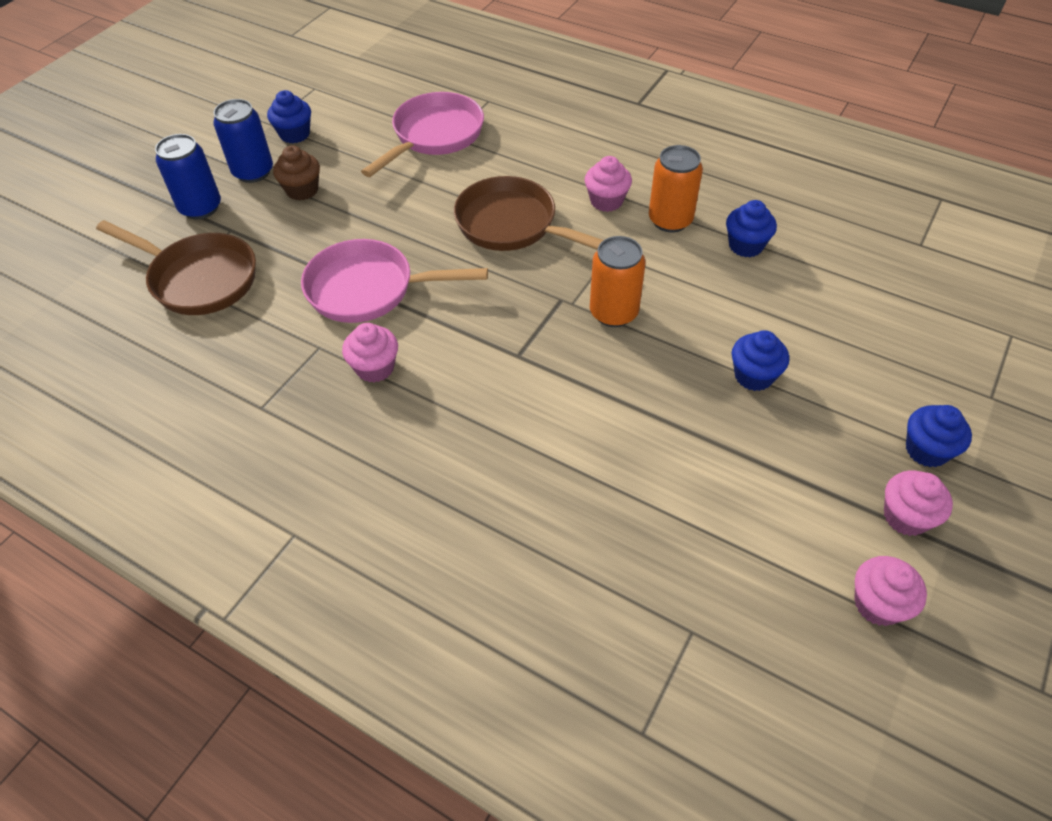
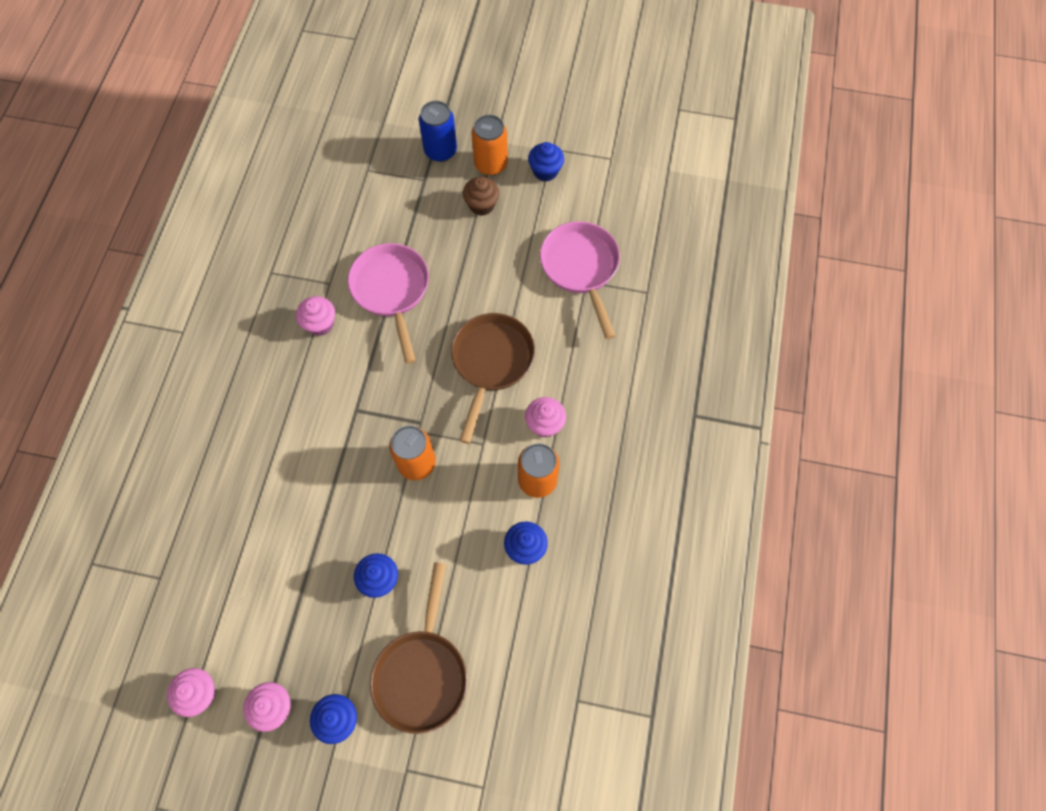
camera: 70 degrees right, 15 degrees up
brown pan [96,220,256,315] -> brown pan moved to [370,562,468,734]
blue can [213,99,273,183] -> orange can [472,115,508,176]
pink pan [361,92,484,177] -> pink pan turned 120 degrees counterclockwise [540,221,620,339]

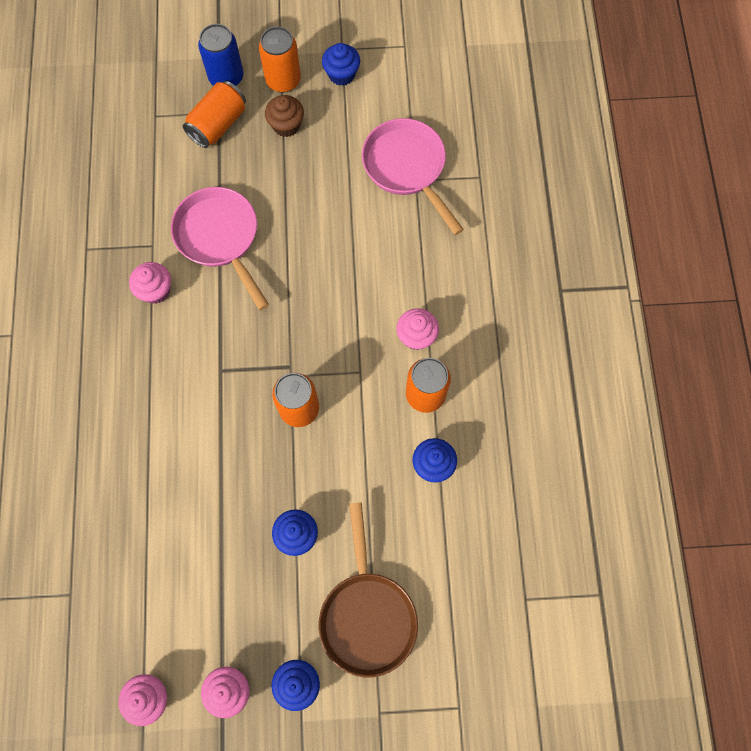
camera: 15 degrees left, 5 degrees up
brown pan [451,313,535,444] -> none
none -> orange can [183,81,246,148]

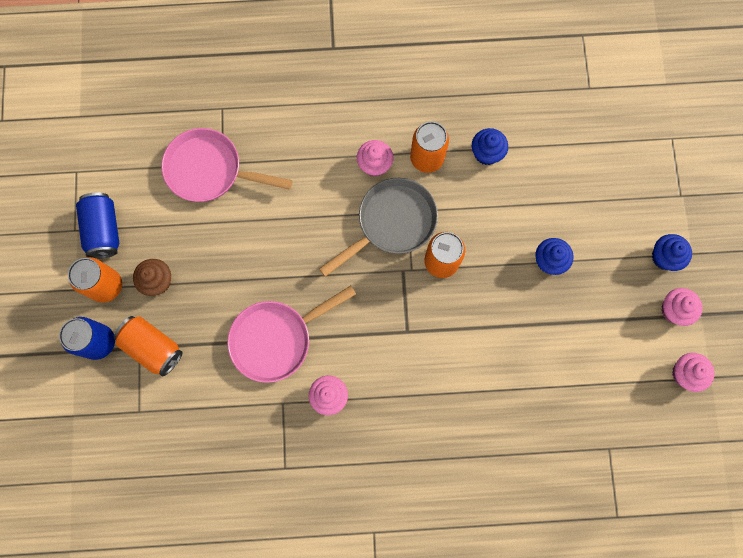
camera: 90 degrees left, 5 degrees up
brown pan [319,502,418,678] -> none
blue cupcake [322,43,360,86] -> blue can [76,192,120,259]
pink pan [362,118,464,235] -> pink pan turned 45 degrees clockwise [161,128,293,202]
none -> grey pan [319,178,438,277]

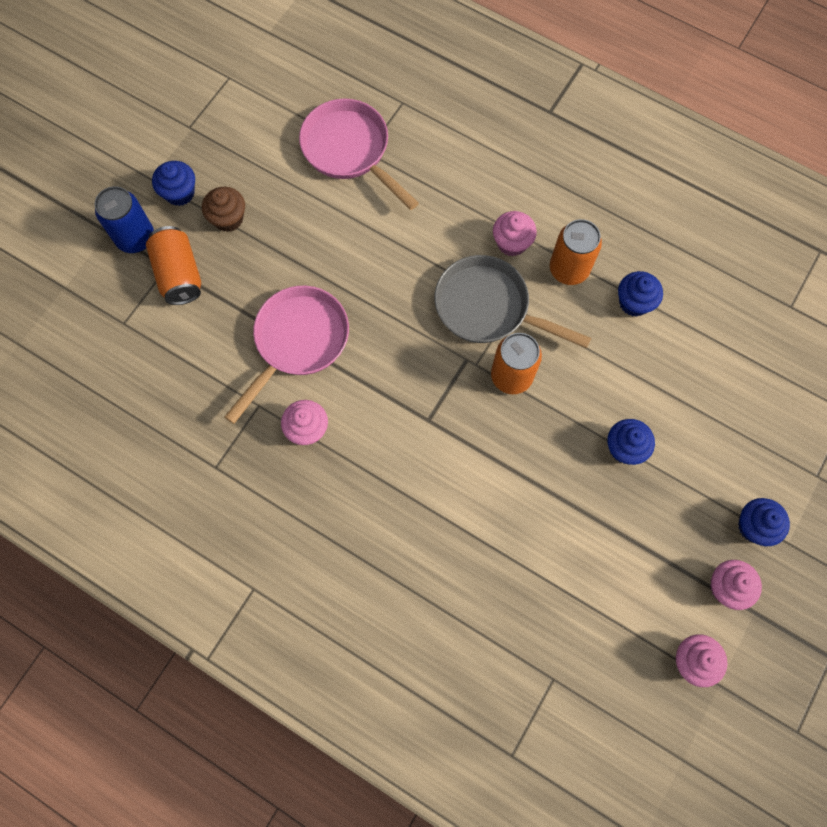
camera: 35 degrees right, 5 degrees down
orange can [68,257,122,303] -> blue cupcake [152,161,195,206]
blue can [76,192,120,259] -> none
pink pan [227,286,356,383] -> pink pan turned 120 degrees clockwise [224,286,349,424]
grey pan [319,178,438,277] -> grey pan turned 150 degrees counterclockwise [434,255,591,348]

